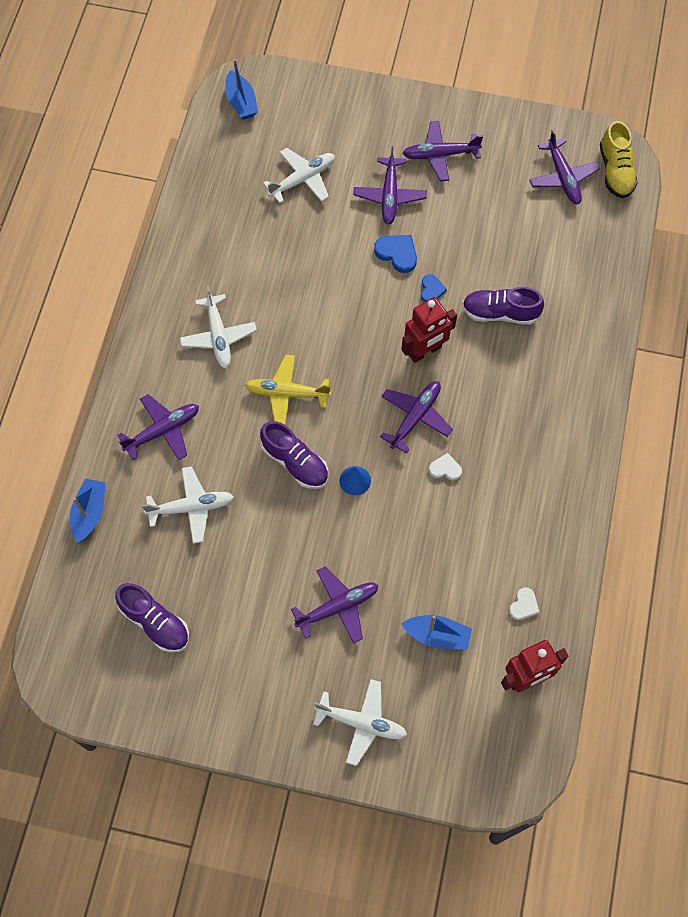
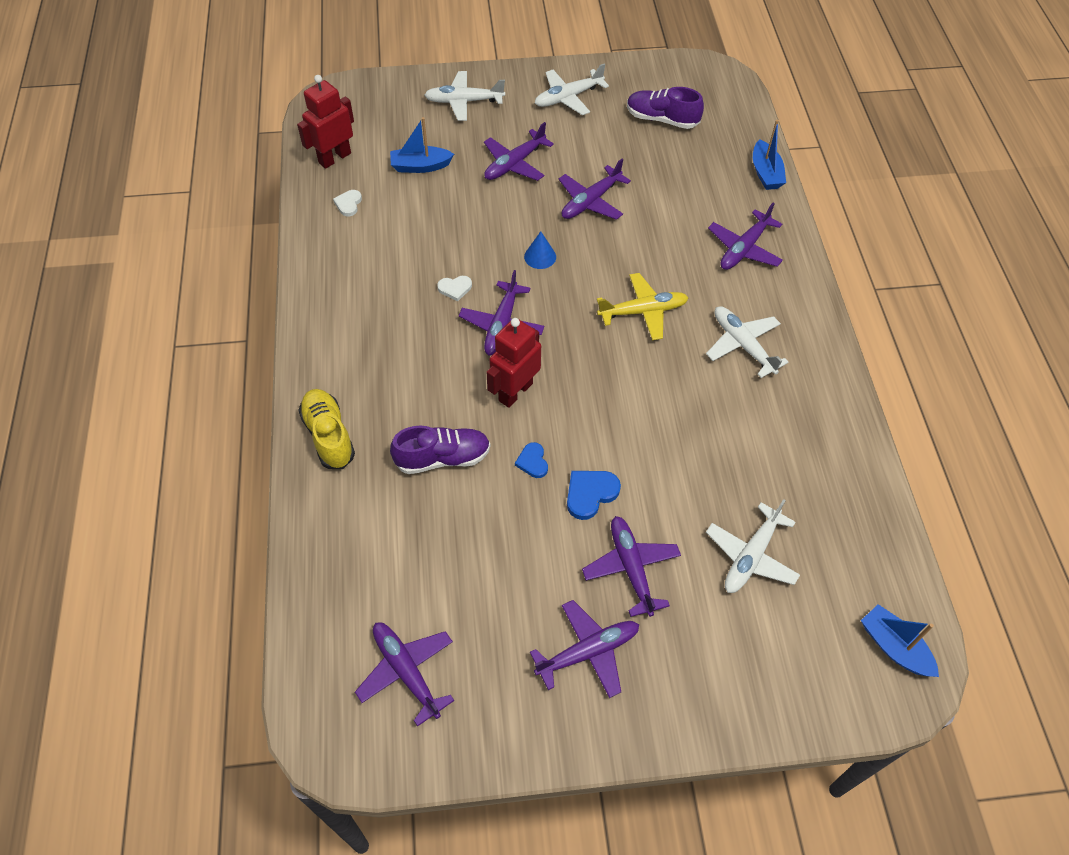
camera: 160 degrees right, 10 degrees down
white plane [142,467,234,544] -> white plane moved to [535,63,609,115]
purple shoe [260,421,328,489] -> none
blue heart [374,235,417,273] -> blue heart turned 120 degrees clockwise [567,471,621,520]
yellow shoe [600,121,638,198] -> yellow shoe moved to [298,389,355,469]
none -> purple plane [558,159,631,220]

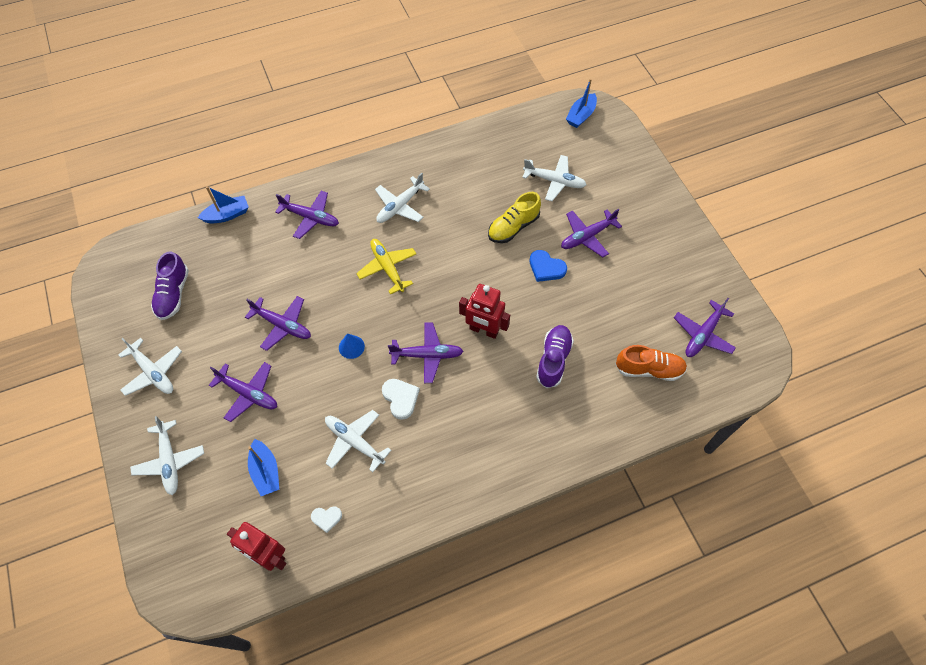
camera: 105 degrees left, 5 degrees up
yellow shoe [298,389,355,469] -> yellow shoe moved to [488,192,541,243]
purple shoe [390,426,490,474] -> purple shoe turned 45 degrees clockwise [536,325,574,388]
white heart [437,276,472,301] -> white heart [382,379,420,420], size x1.54
blue heart [515,442,548,478] -> none
purple plane [530,600,639,698] -> none
none -> white plane [325,410,392,472]
none -> orange shoe [615,345,687,381]

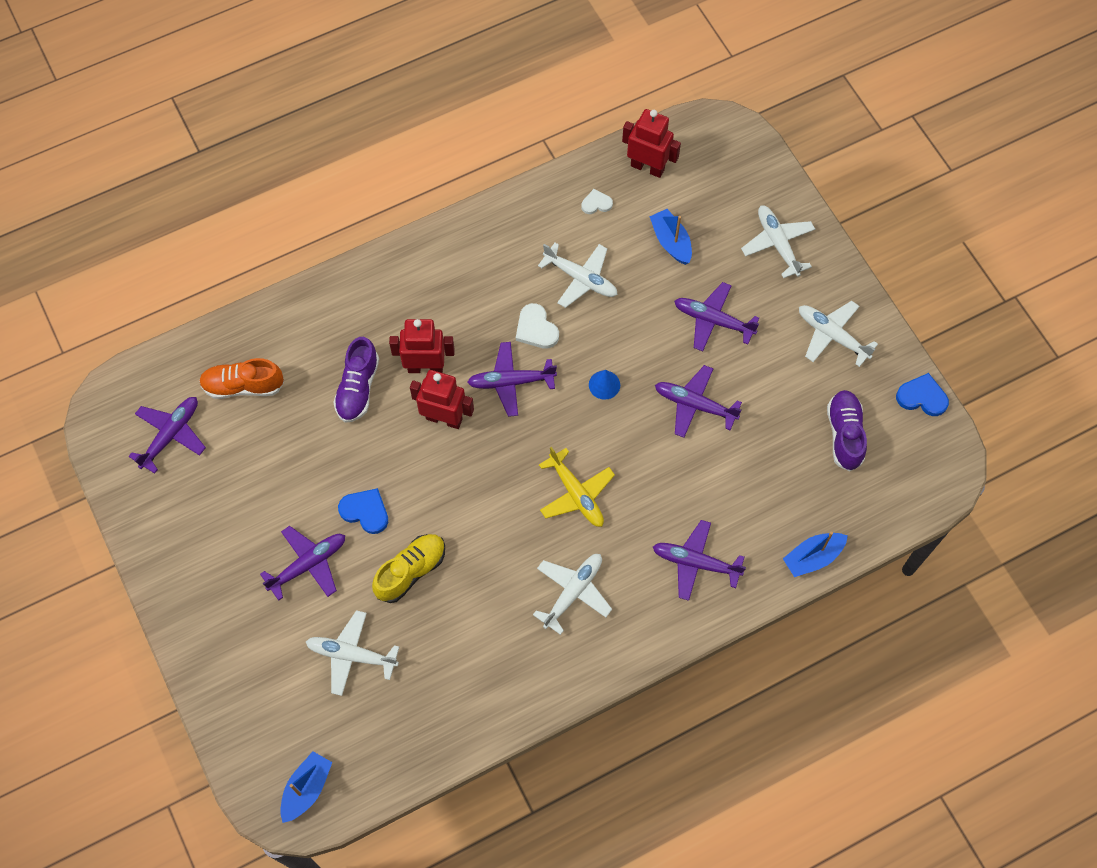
camera: 175 degrees right, 5 degrees up
none -> red robot [389,319,455,373]
none -> blue heart [896,373,949,416]

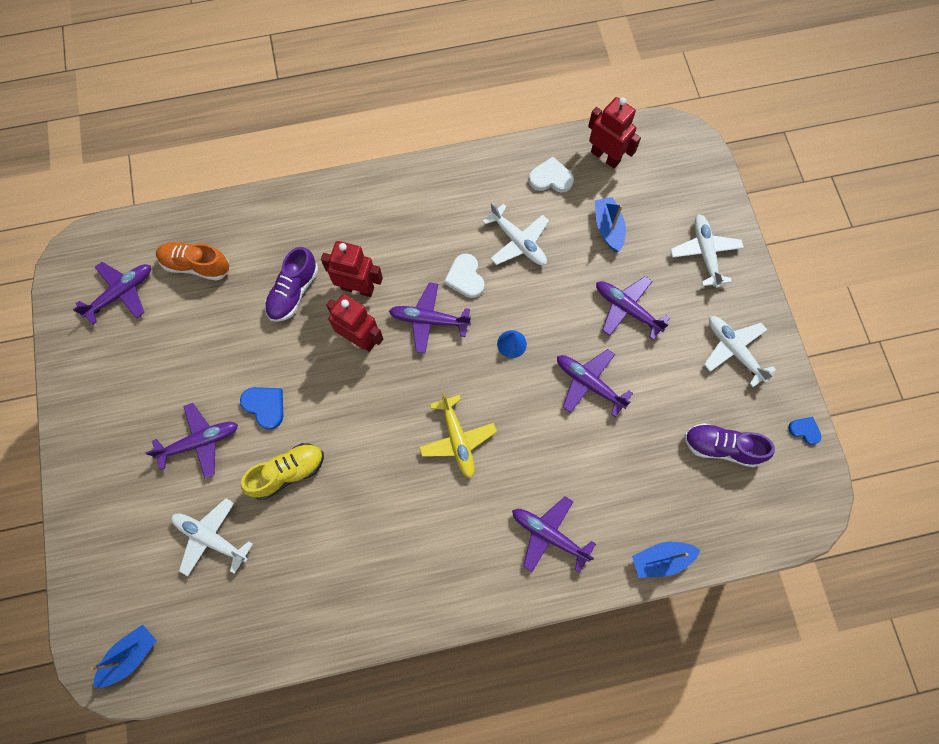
camera: 15 degrees right, 5 degrees up
white plane [533,554,612,635] -> none
white heart [581,189,613,214] -> white heart [529,157,574,193], size x1.54
purple shoe [827,390,867,471] -> purple shoe turned 90 degrees counterclockwise [684,423,775,467]
blue heart [896,373,949,416] -> blue heart [788,417,822,445], size x0.65

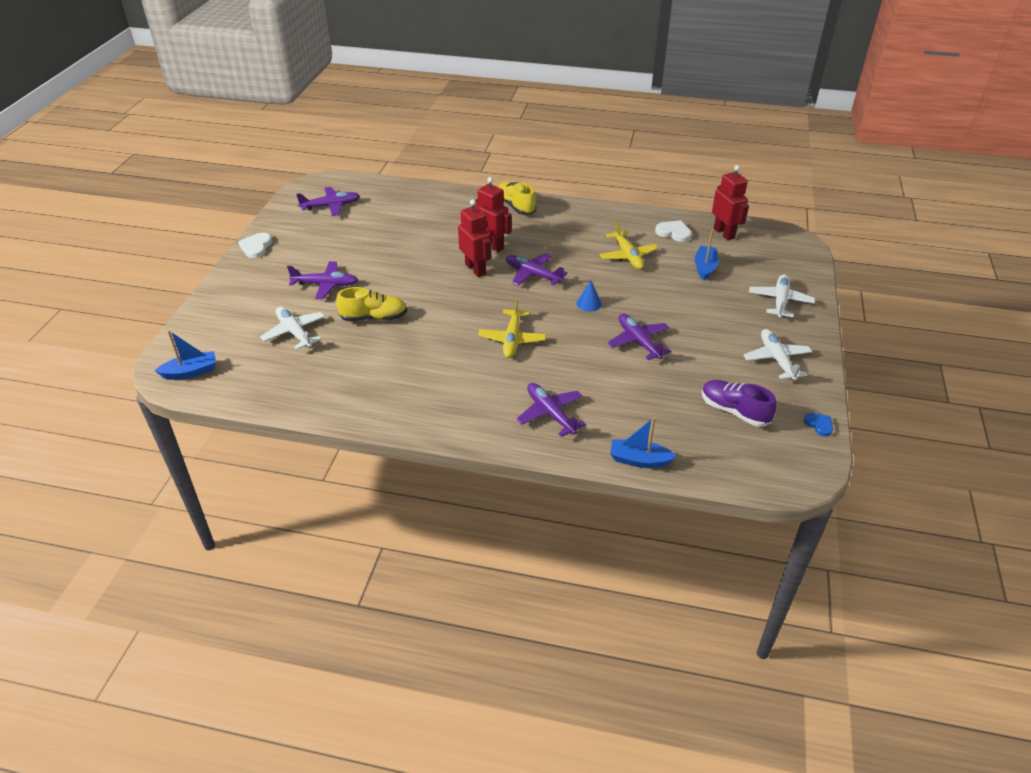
camera: 25 degrees right, 30 degrees down
orange shoe [156,242,230,281] -> none
blue heart [240,387,283,430] -> none
purple shoe [265,247,318,322] -> none
white heart [444,253,484,298] -> white heart moved to [238,233,272,258]
white plane [482,202,549,265] -> yellow plane [600,221,658,269]
purple plane [596,276,671,340] -> none
none -> yellow shoe [498,181,536,215]

